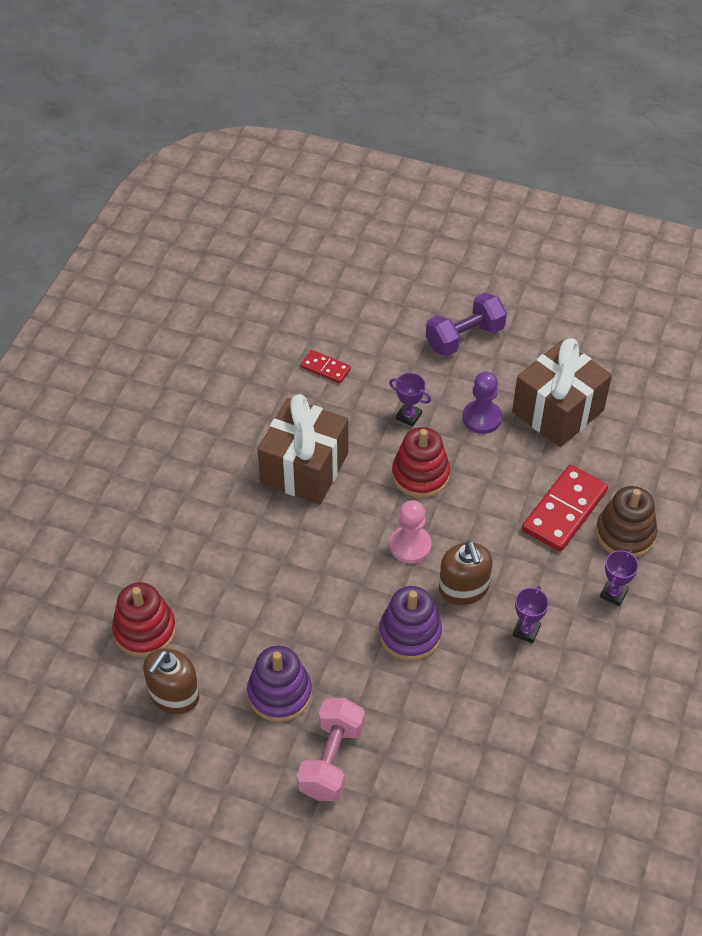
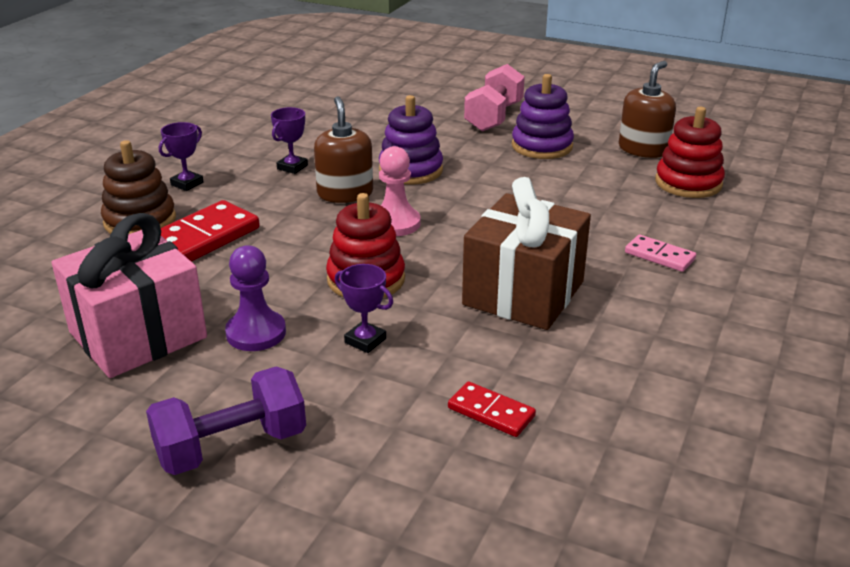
camera: 175 degrees left, 20 degrees down
brown gift [512,338,612,447] -> pink gift [52,213,207,378]
none -> pink domino [625,234,696,272]

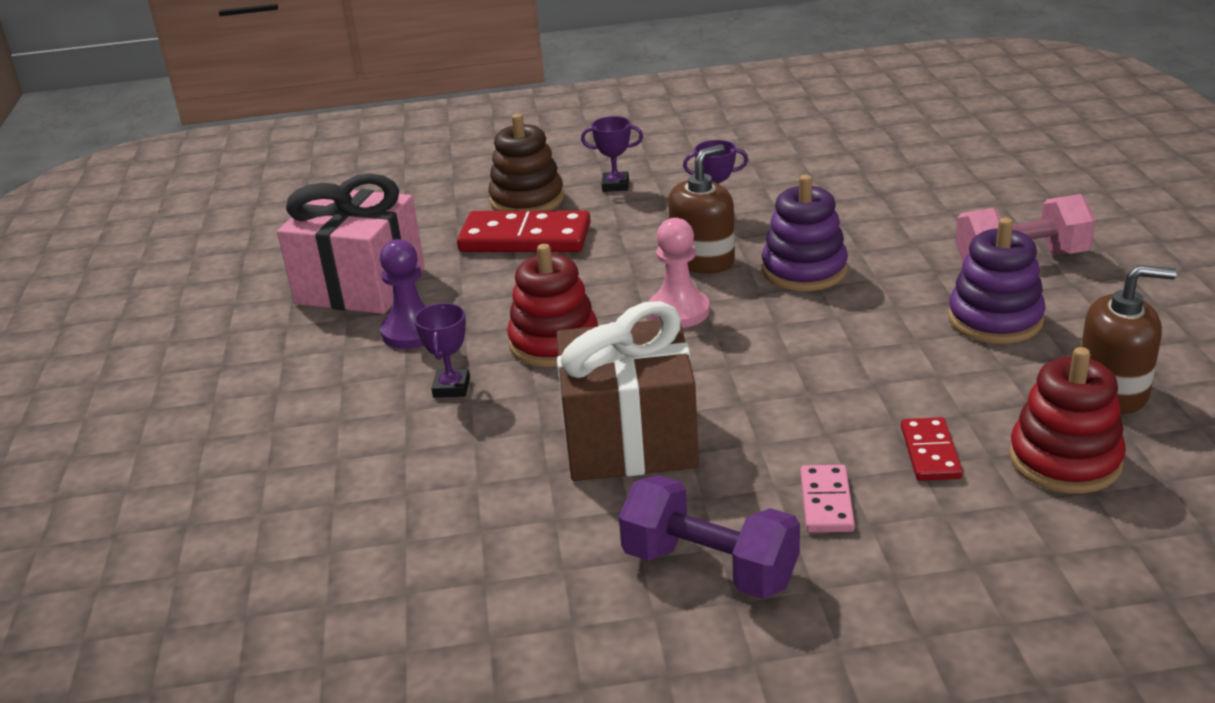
camera: 60 degrees right, 0 degrees up
purple dumbbell [146,366,306,475] -> purple dumbbell moved to [619,475,800,599]
red domino [448,381,536,437] -> red domino moved to [901,417,963,481]

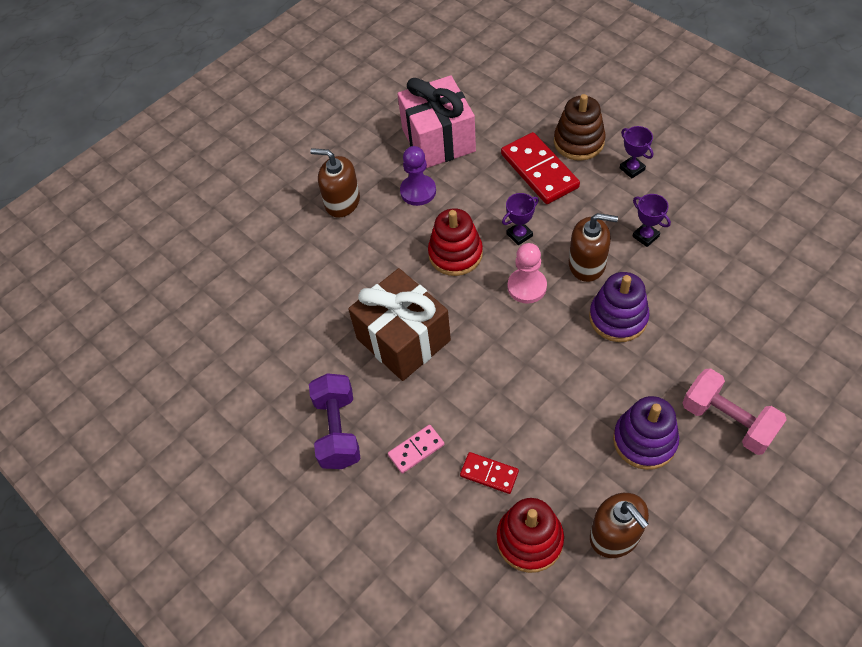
camera: 55 degrees right, 25 degrees up
purple trophy [414,303,470,398] -> purple trophy moved to [502,193,539,246]
red domino [901,417,963,481] -> red domino turned 60 degrees clockwise [460,452,519,494]
none -> brown soap dispenser [310,148,360,218]

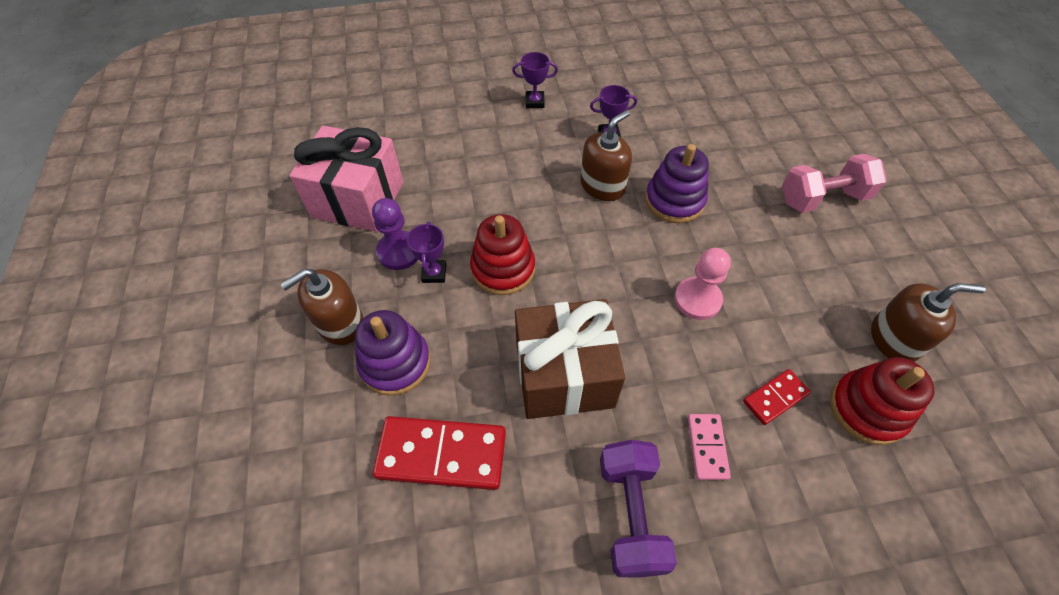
camera: 60 degrees left, 0 degrees up
purple dumbbell [309,373,360,469] -> purple dumbbell turned 60 degrees clockwise [600,440,677,577]
red domino [501,132,580,204] -> red domino moved to [373,416,506,490]
purple trophy [502,193,539,246] -> purple trophy moved to [407,222,446,283]
pink pawn [508,243,547,304] -> pink pawn moved to [674,248,731,320]
brown stacking toy [554,94,606,161] -> none
purple stacking toy [613,396,679,470] -> purple stacking toy moved to [355,310,431,396]

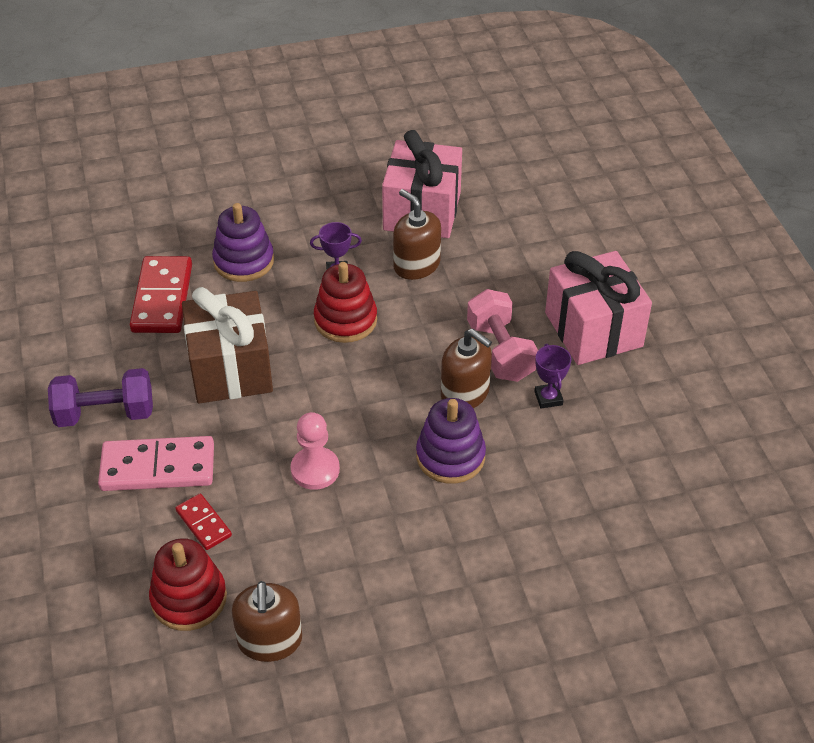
camera: 85 degrees right, 10 degrees down
brown soap dispenser [280,269,363,345] -> brown soap dispenser moved to [393,189,441,280]
purple pawn [372,198,418,270] -> none
purple trophy [512,52,558,108] -> pink gift [545,251,652,365]
pink domino [688,414,731,480] -> pink domino [98,436,214,491], size x1.88
pink dumbbell [782,154,887,213] -> pink dumbbell moved to [467,289,538,382]

